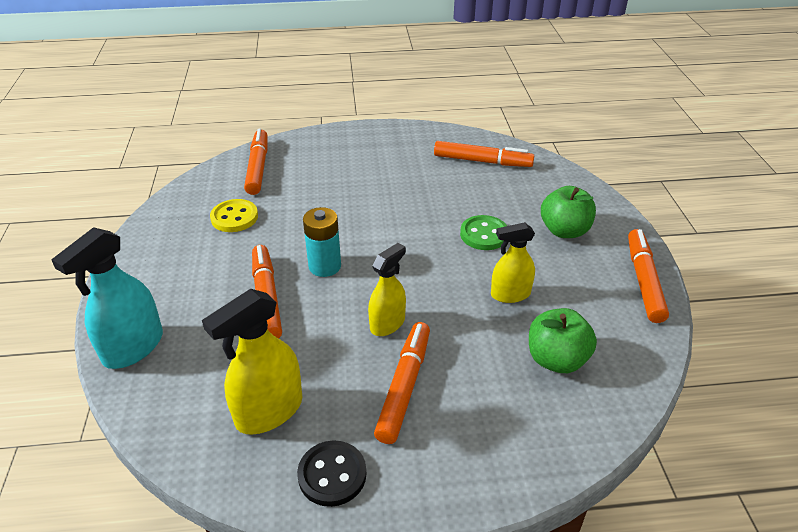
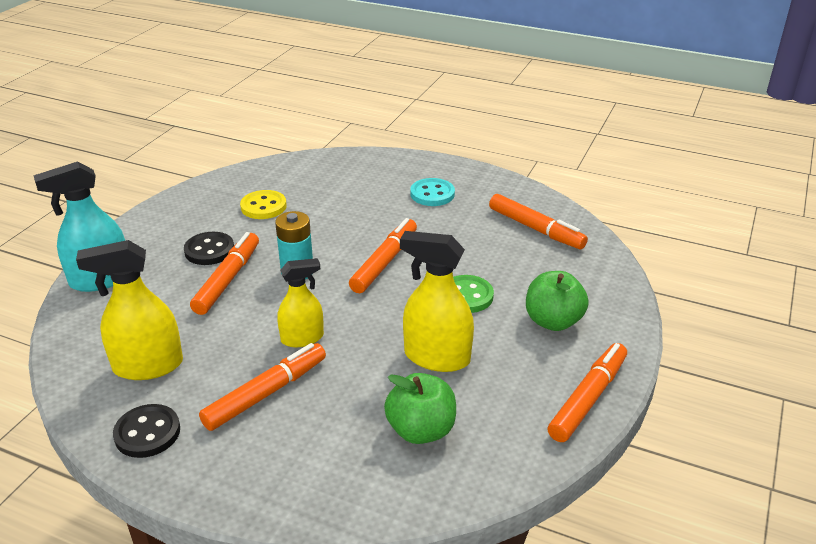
camera: 30 degrees right, 5 degrees down
orange marker [244,129,268,195] -> orange marker moved to [349,218,417,293]
yellow spray bottle [491,222,535,303] -> yellow spray bottle [400,231,474,372], size x1.52
none -> black button [184,232,234,265]
none -> turquoise button [411,178,455,206]

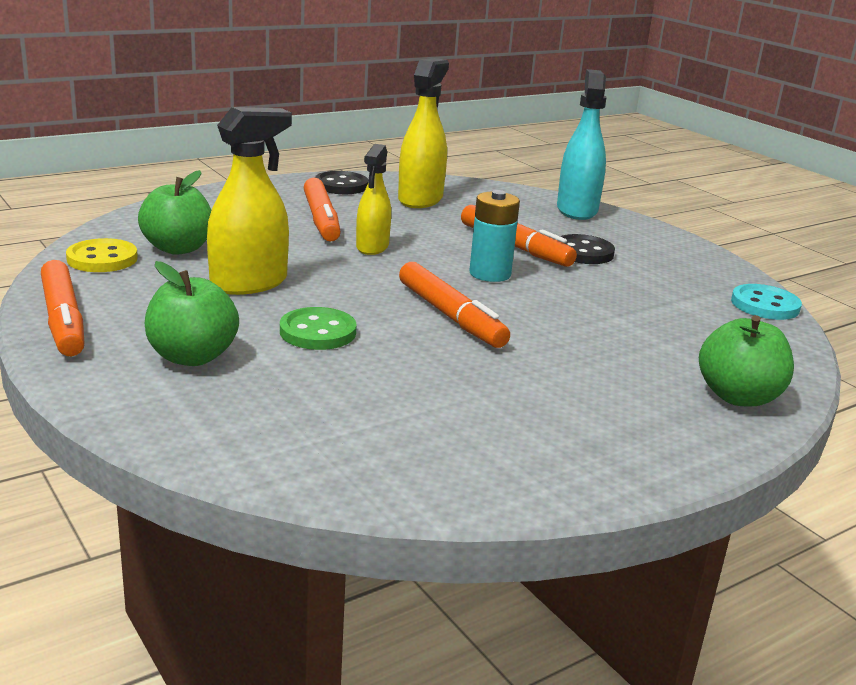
camera: 120 degrees right, 10 degrees down
yellow button [240,190,287,219] -> yellow button moved to [66,238,138,272]
turquoise button [411,178,455,206] -> turquoise button moved to [731,284,802,320]
orange marker [489,194,588,249] -> none
none -> green apple [699,315,794,407]

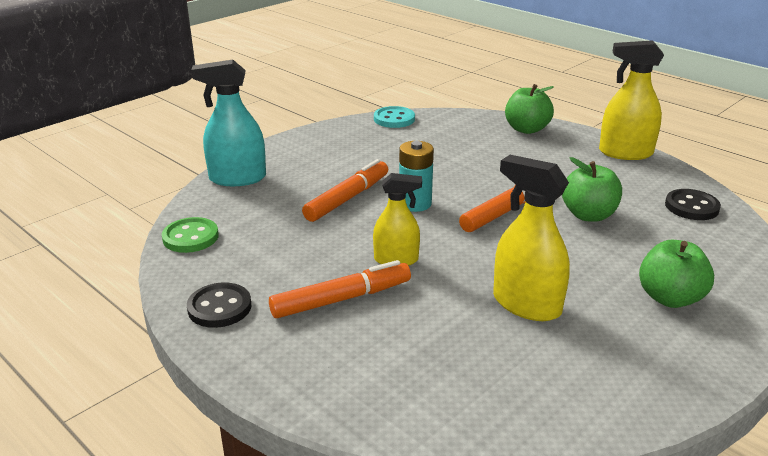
camera: 100 degrees left, 5 degrees up
orange marker [41,260,84,356] -> none
yellow button [66,238,138,272] -> none
green apple [138,170,211,255] -> green apple moved to [562,157,622,222]
green button [280,307,357,350] -> green button moved to [162,217,219,253]
yellow spray bottle [398,58,449,208] -> yellow spray bottle moved to [599,40,664,160]
black button [560,234,615,264] -> black button moved to [665,189,721,220]

